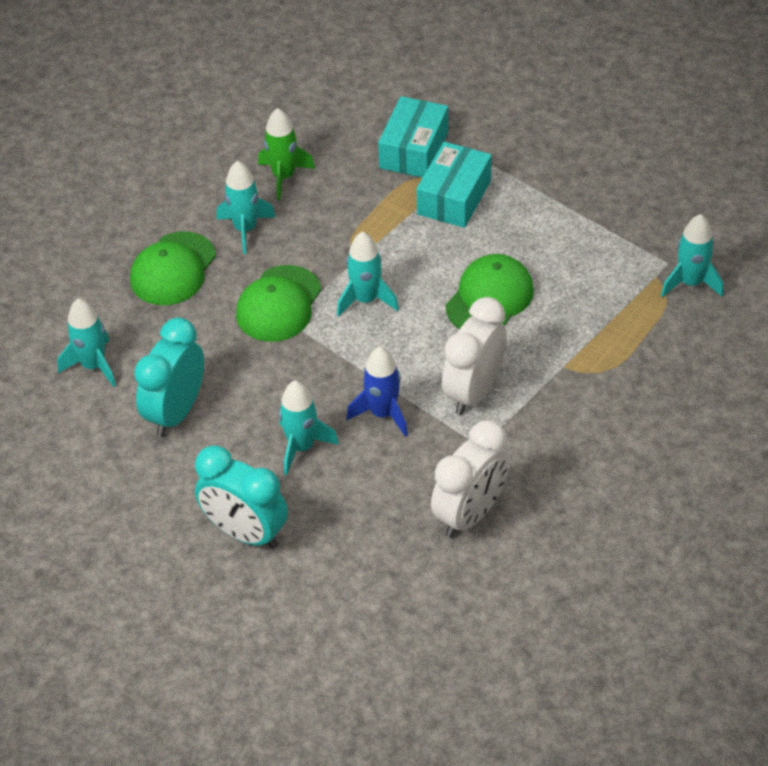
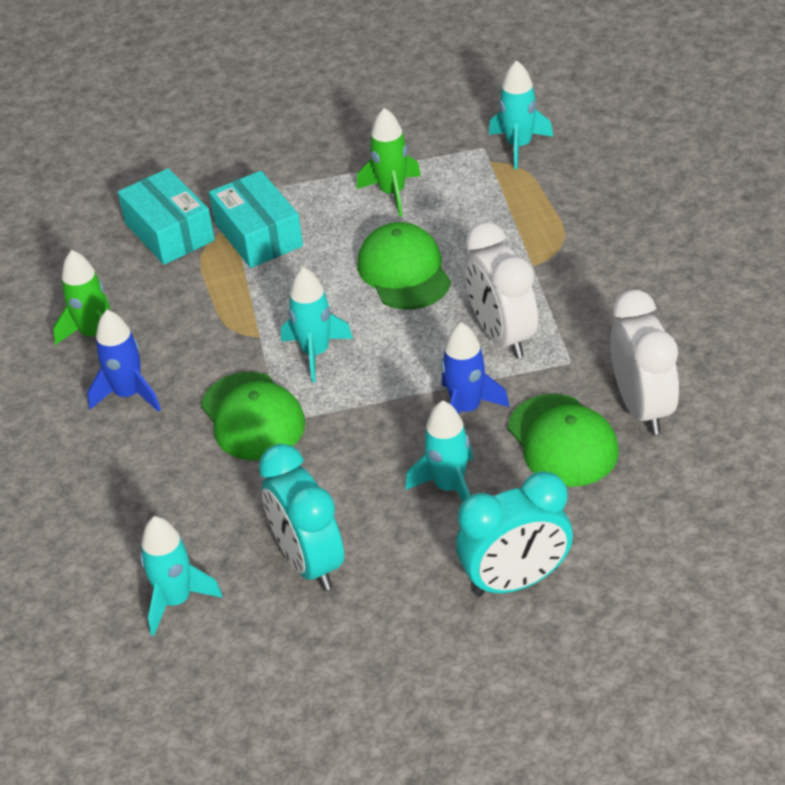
camera: 50 degrees left, 5 degrees down
green cap [130,232,216,305] -> green cap moved to [508,394,619,487]
turquoise rocket [216,161,276,254] -> blue rocket [87,310,161,412]
none -> green rocket [357,108,421,217]

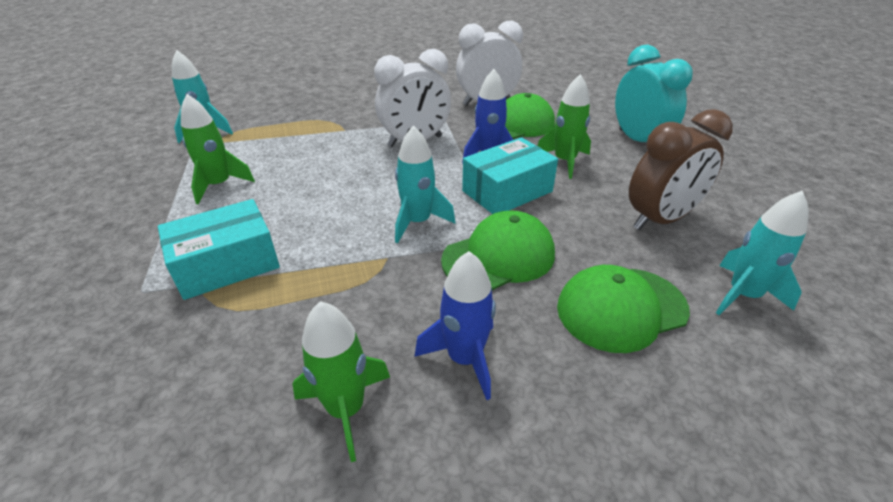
camera: 95 degrees left, 5 degrees down
turquoise box [118,168,215,265] -> turquoise box moved to [462,137,558,214]
turquoise clock [259,444,344,591] -> brown clock [629,109,733,230]
green cap [357,222,451,310] -> green cap moved to [557,265,690,353]
turquoise rocket [405,400,473,502] -> green rocket [538,74,591,179]

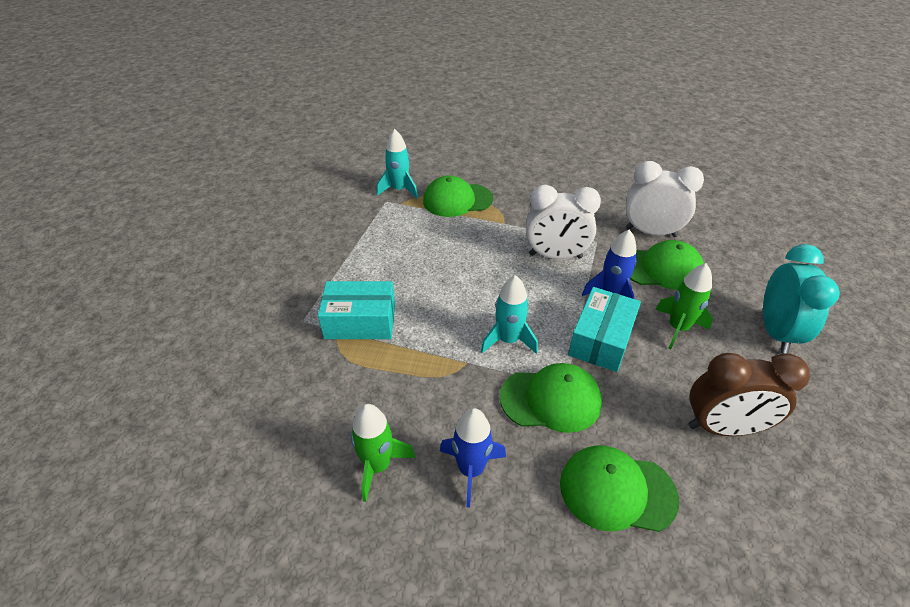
camera: 30 degrees right, 5 degrees up
green rocket [181,94,255,204] -> none
turquoise box [462,137,558,214] -> turquoise box turned 60 degrees counterclockwise [568,287,641,372]
turquoise rocket [716,191,809,315] -> none
none -> green cap [423,175,493,217]

